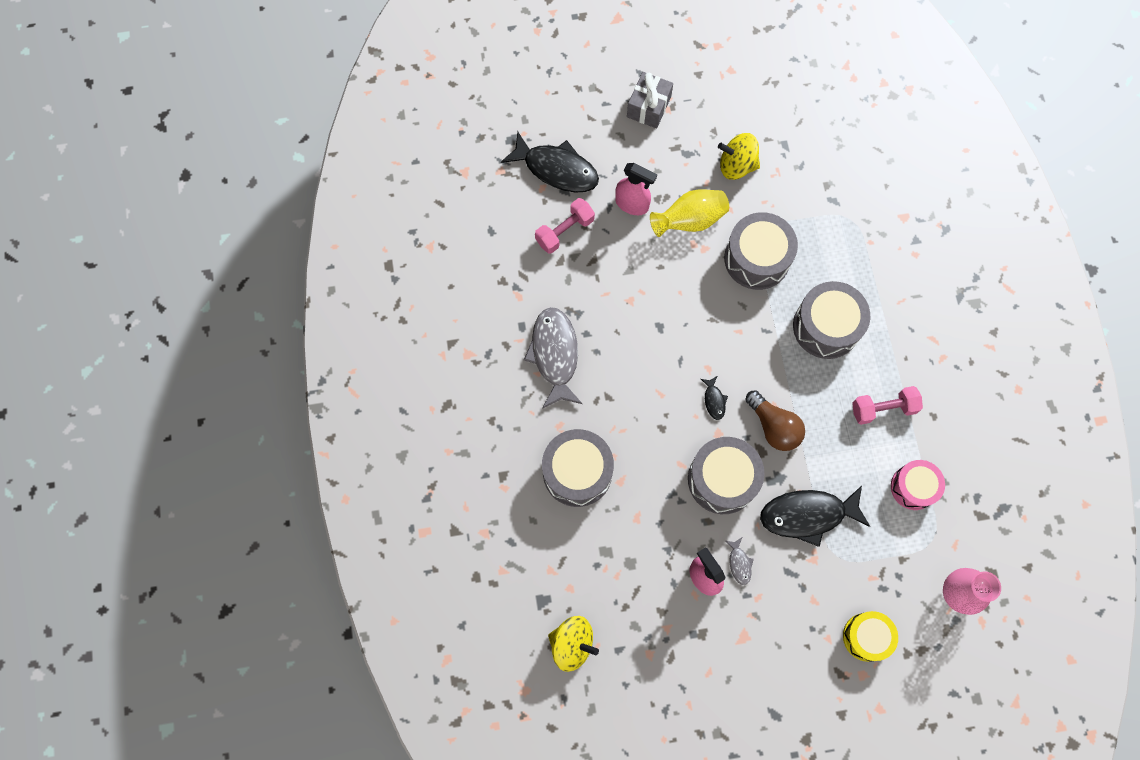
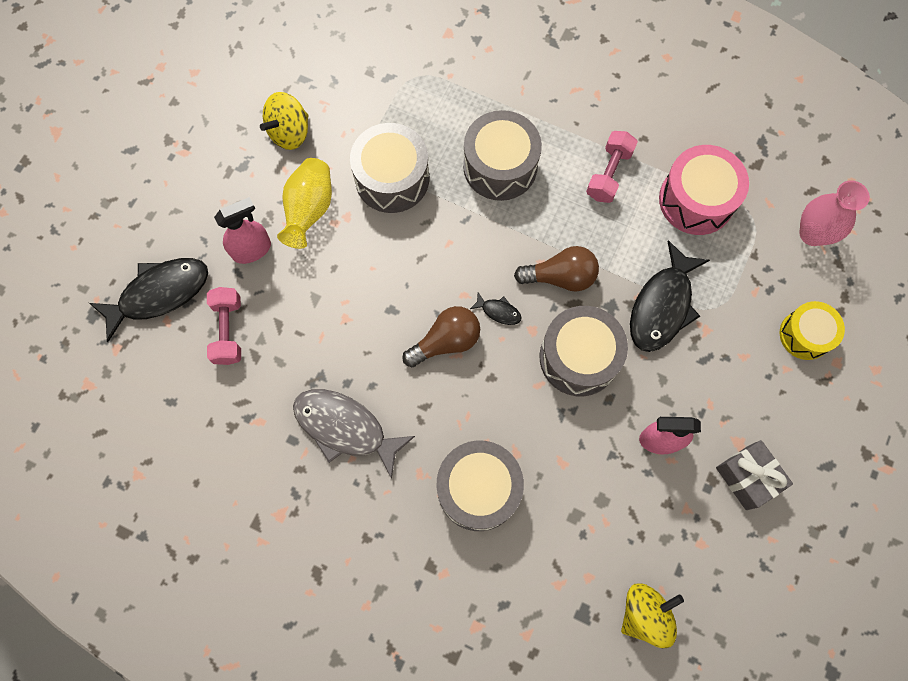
camera: 55 degrees left, 0 degrees up
grey gift [627,72,673,128] -> grey gift moved to [716,440,793,510]
grey fish [725,538,754,585] -> none
pink drum [891,460,945,510] -> pink drum [659,145,749,235], size x1.53
none -> brown light bulb [402,306,480,367]

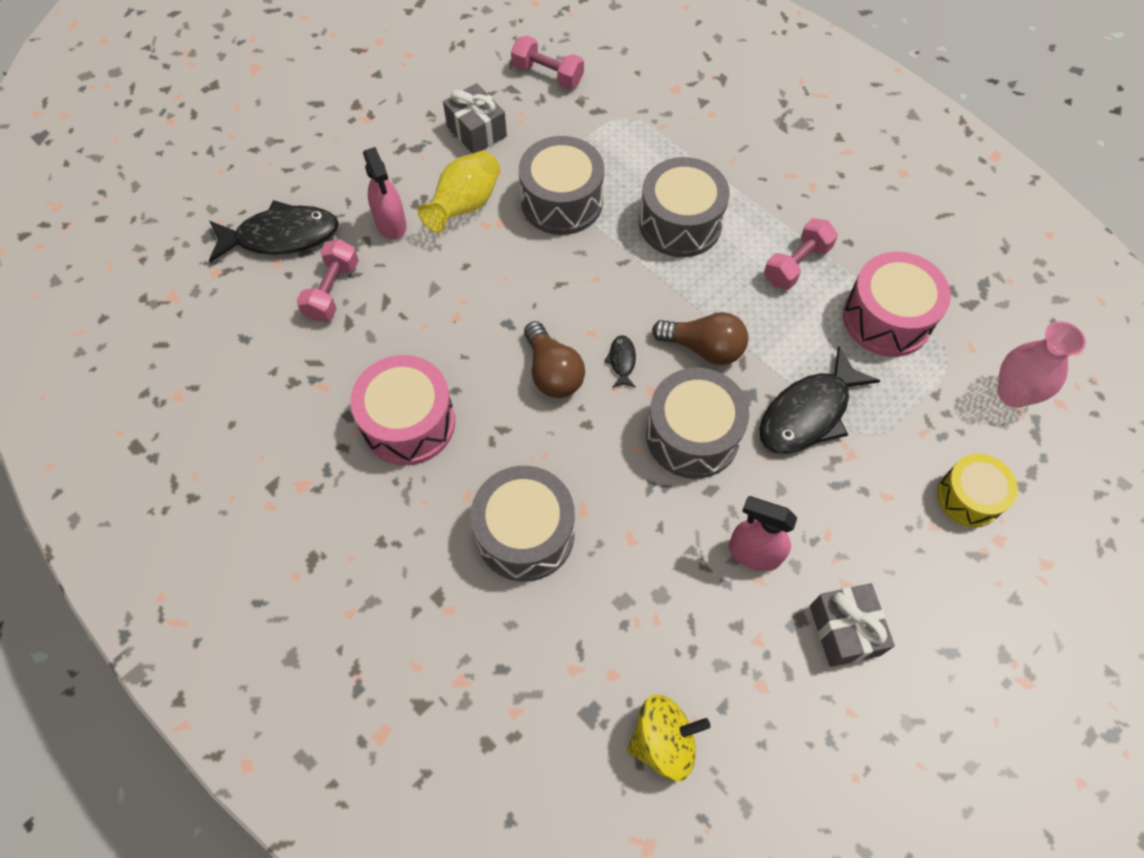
camera: 20 degrees right, 10 degrees down
pink spray bottle [214,197,271,264] -> pink spray bottle turned 75 degrees clockwise [363,147,407,240]
yellow spinning top [260,92,309,150] -> grey gift [443,83,507,154]
grey fish [293,389,415,479] -> pink drum [350,355,455,466]
brown light bulb [402,306,480,367] -> brown light bulb turned 75 degrees clockwise [524,321,585,398]
black fish [470,293,521,325] -> black fish turned 135 degrees counterclockwise [604,335,636,388]
none -> pink dumbbell [511,36,584,89]

